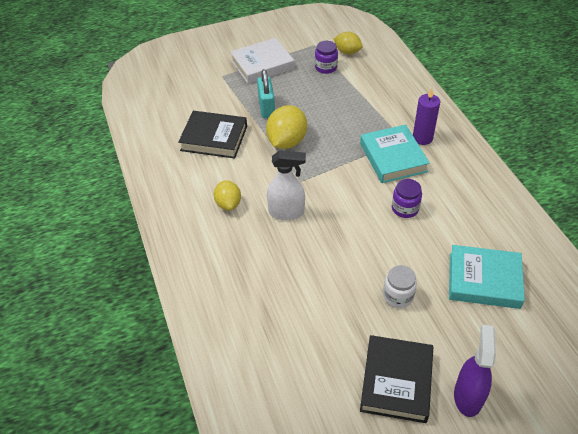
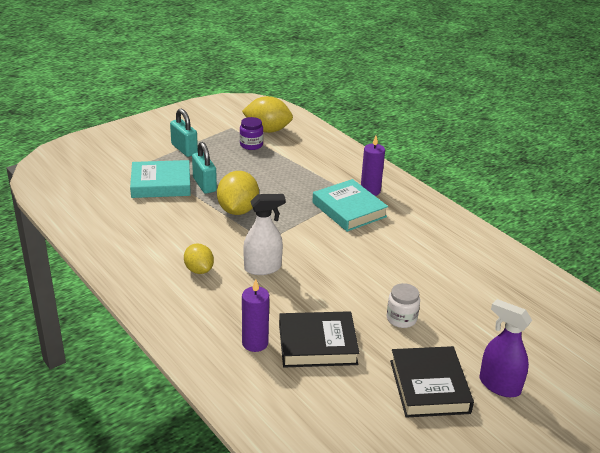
camera: 20 degrees left, 15 degrees down
black book [178,111,247,159] -> black book moved to [279,311,359,367]
white book [230,38,294,84] -> turquoise padlock [170,109,198,157]
yellow lemon [334,32,363,54] -> yellow lemon [242,96,293,133], size x1.60
purple jar [392,179,422,218] -> none
turquoise book [449,245,525,309] -> turquoise book moved to [130,160,191,198]
purple spray bottle [454,324,496,417] -> purple spray bottle turned 45 degrees counterclockwise [480,299,532,397]
none -> purple candle [242,279,269,352]

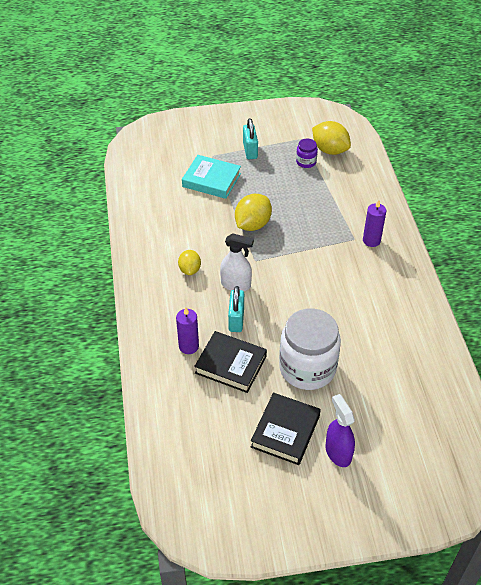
camera: 30 degrees right, 15 degrees up
turquoise padlock [192,142,217,194] -> turquoise padlock moved to [228,286,244,332]
turquoise book [312,179,388,232] -> none
white jar [386,283,420,328] -> white jar [279,308,341,390], size x2.27

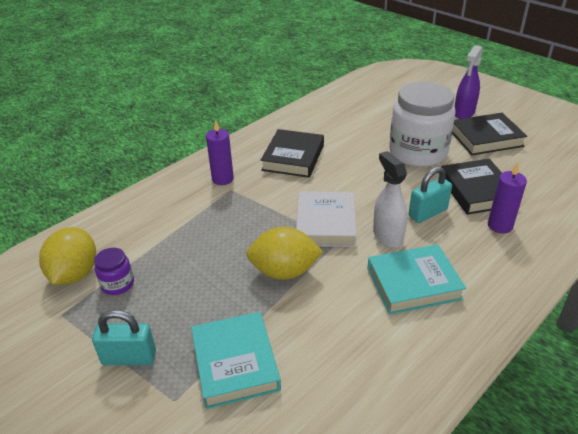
camera: 125 degrees left, 10 degrees down
yellow lemon [178,250,201,275] -> turquoise book [367,244,466,315]
turquoise padlock [243,118,258,159] -> turquoise padlock turned 45 degrees clockwise [92,310,156,365]
none -> black book [261,129,324,178]
none -> white book [296,191,357,247]

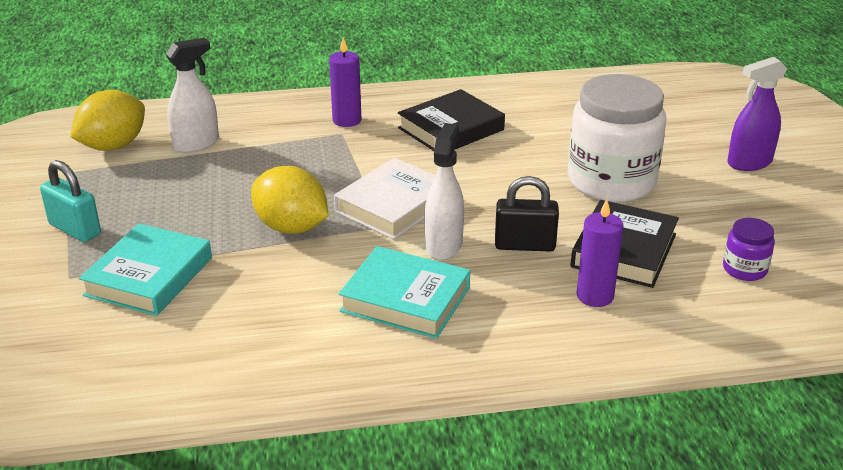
camera: 35 degrees right, 5 degrees down
purple jar [94,248,134,295] -> purple jar moved to [723,218,775,281]
turquoise padlock [409,167,452,223] -> black padlock [495,176,559,252]
black book [452,113,527,155] -> none
none -> white spray bottle [166,38,219,153]

